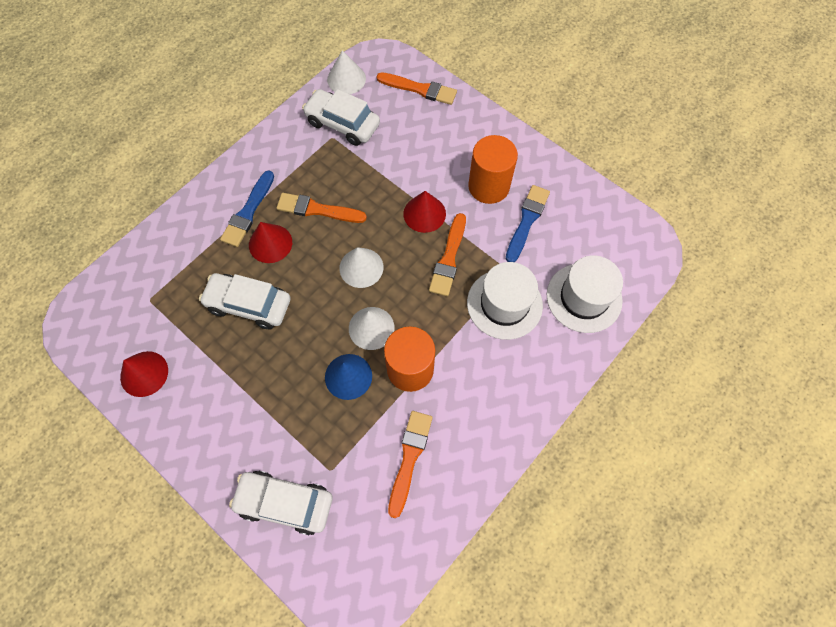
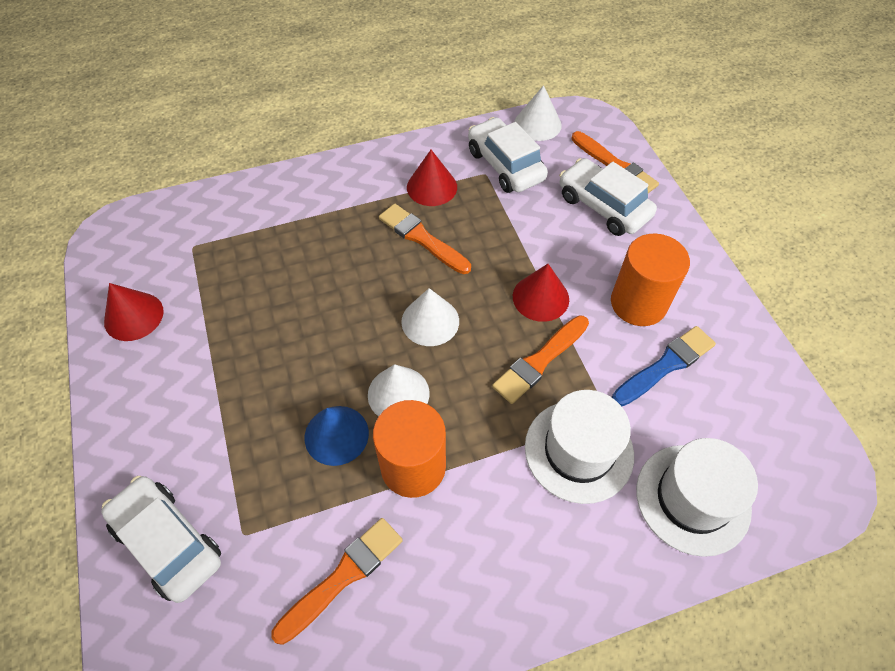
camera: 30 degrees right, 10 degrees down
white car [199,273,291,329] -> white car moved to [559,158,657,236]
blue brush [220,171,274,247] -> none
red cone [249,222,292,263] -> red cone moved to [407,150,457,206]

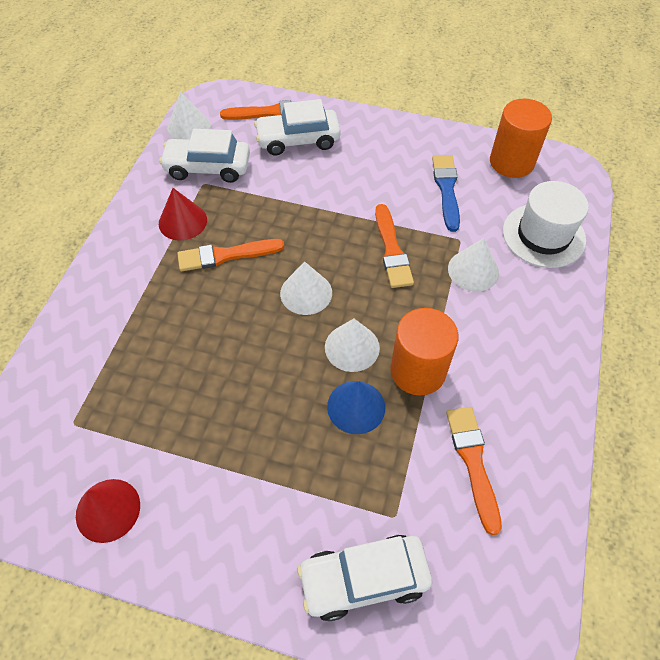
camera: 55 degrees left, 0 degrees up
red cone [513,264,569,322] -> none
white hat [525,390,634,504] -> white cone [448,238,499,291]
orange cylinder [611,234,690,326] -> orange cylinder moved to [490,99,552,178]

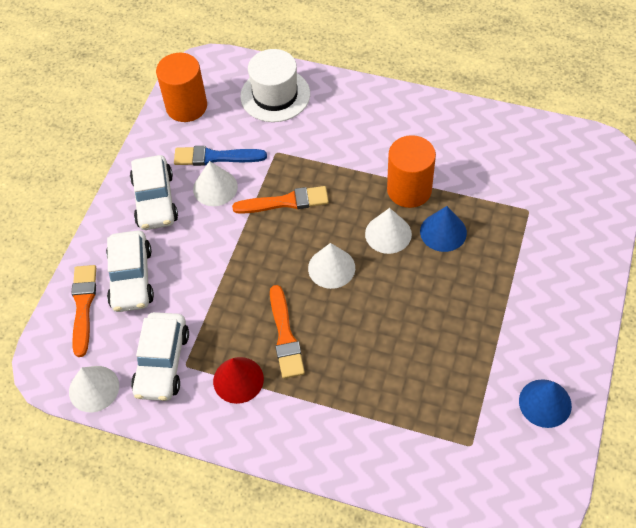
camera: 85 degrees left, 0 degrees up
red cone [76,479,140,543] -> blue cone [519,379,572,428]
white car [297,535,432,621] -> white car moved to [130,155,178,230]
orange brush [446,407,502,535] -> none
white cone [448,238,499,291] -> white cone moved to [193,161,238,206]

